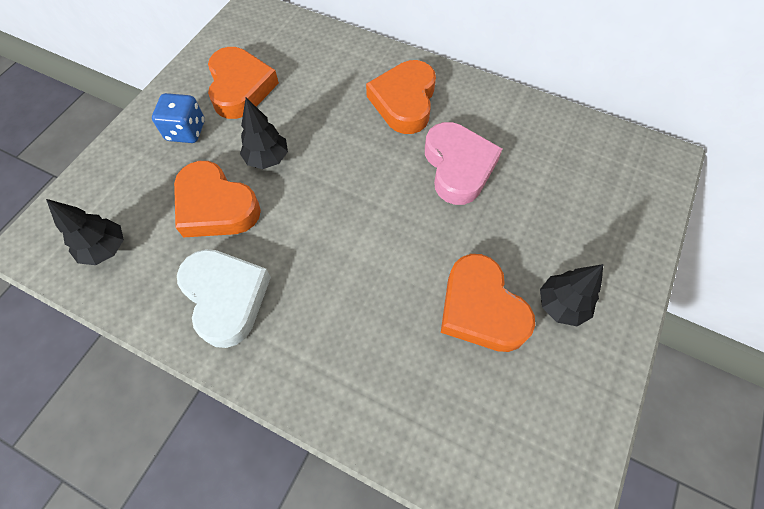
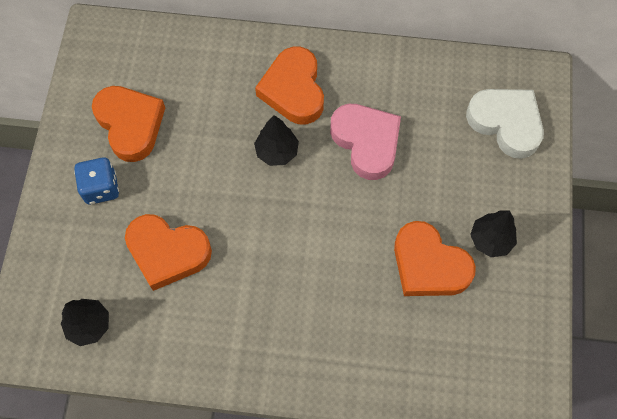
camera: 20 degrees left, 5 degrees up
white heart [177,249,271,348] -> white heart moved to [466,89,544,159]
black tree [240,98,288,169] -> black tree moved to [254,115,299,166]

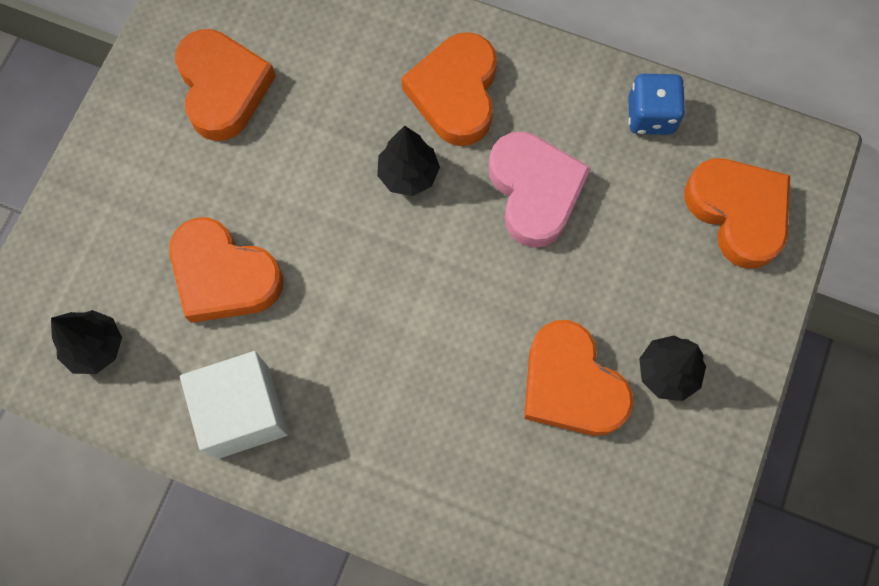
camera: 15 degrees right, 5 degrees up
blue dice [74,157,119,204] -> blue dice moved to [628,74,686,135]
white heart [466,89,544,159] -> orange heart [684,158,790,269]
none -> white cube [180,351,288,459]

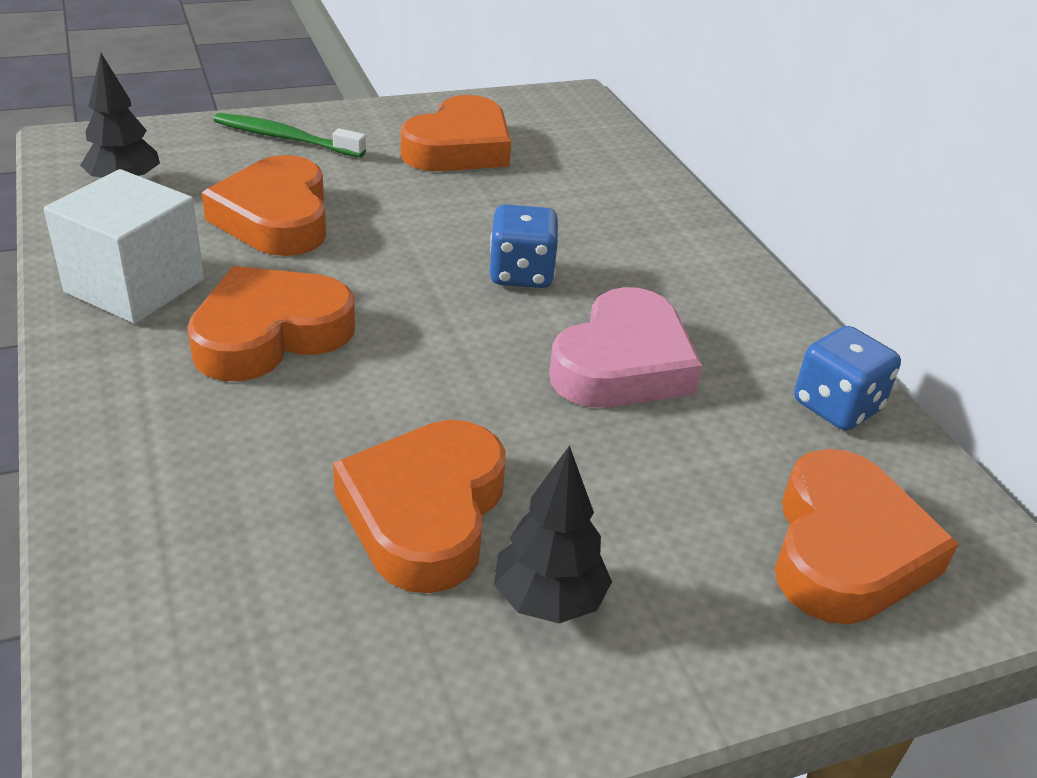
camera: 45 degrees right, 35 degrees down
black tree [377,126,440,196] -> blue dice [490,204,559,288]
orange heart [402,32,497,146] -> orange heart moved to [187,266,355,381]
none -> green toothbrush [214,113,366,157]

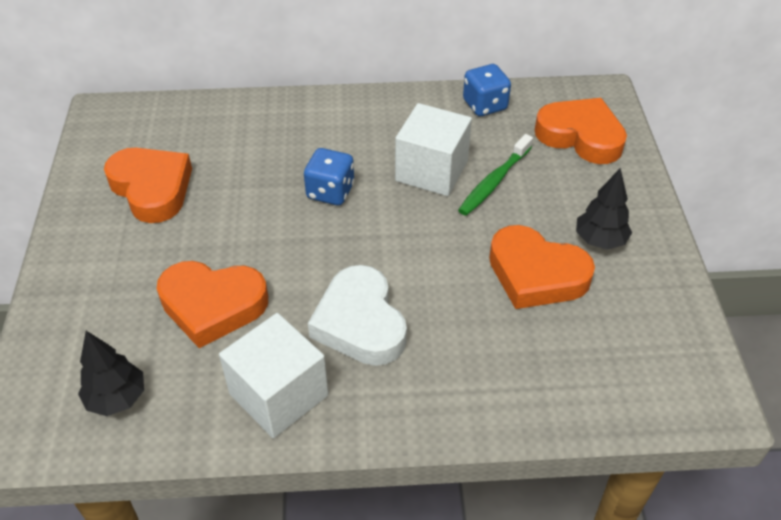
camera: 70 degrees left, 10 degrees up
orange heart [187,266,355,381] -> white heart [308,265,407,366]
green toothbrush [214,113,366,157] -> green toothbrush moved to [458,134,533,216]
pink heart [549,287,702,408] -> white cube [395,103,472,196]

